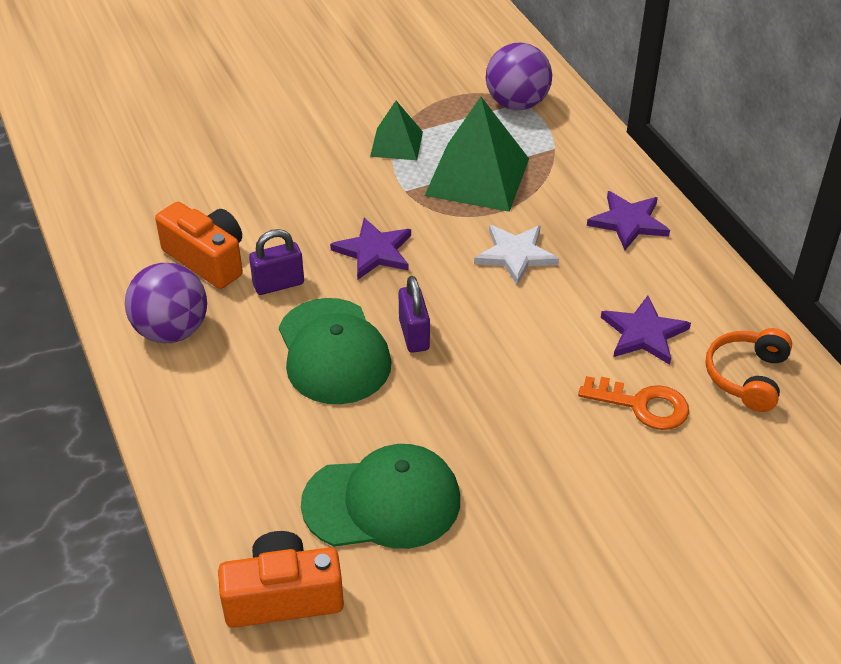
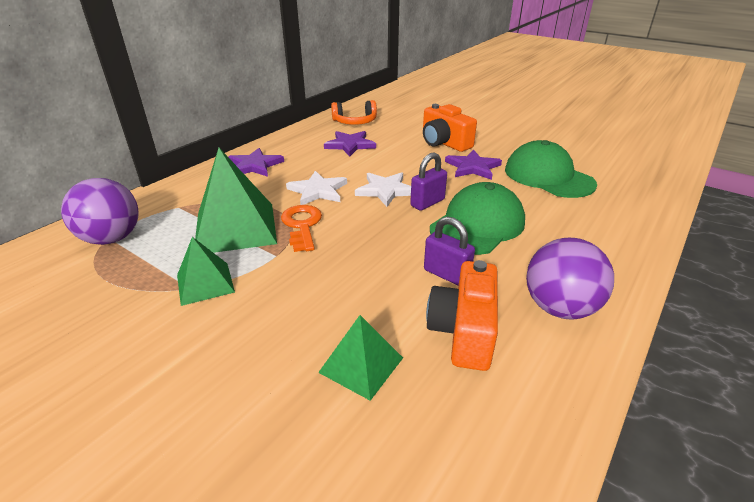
camera: 120 degrees left, 10 degrees down
orange camera [218,531,344,628] -> orange camera moved to [423,104,477,152]
purple star [330,218,411,279] -> purple star moved to [445,149,502,180]
orange key [578,376,689,430] -> orange key moved to [281,205,322,252]
none -> green pyramid [318,315,403,401]
none -> white star [355,172,411,207]

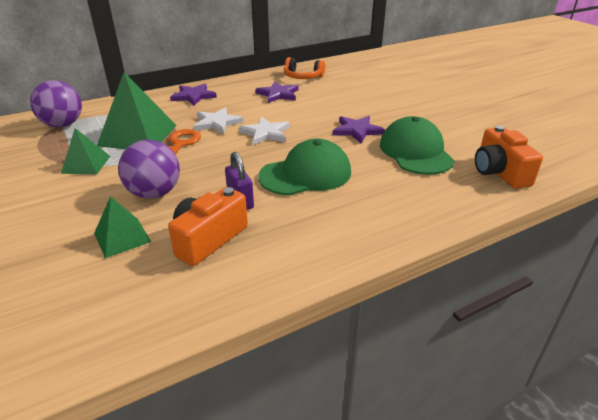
camera: 25 degrees right, 0 degrees up
purple padlock [410,152,447,211] -> none
orange camera [423,104,477,152] -> orange camera moved to [475,126,543,189]
purple ball [526,238,614,319] -> purple ball moved to [118,140,180,199]

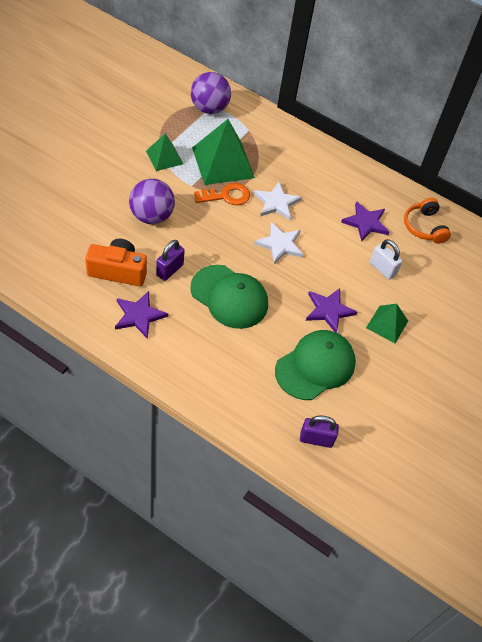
camera: 55 degrees right, 20 degrees up
green pyramid [94,196,151,258] -> green pyramid moved to [366,304,408,343]
purple star [170,84,217,106] -> purple star moved to [115,291,168,339]
orange camera [475,126,543,189] -> purple padlock [300,415,339,448]
none -> white padlock [370,239,403,280]

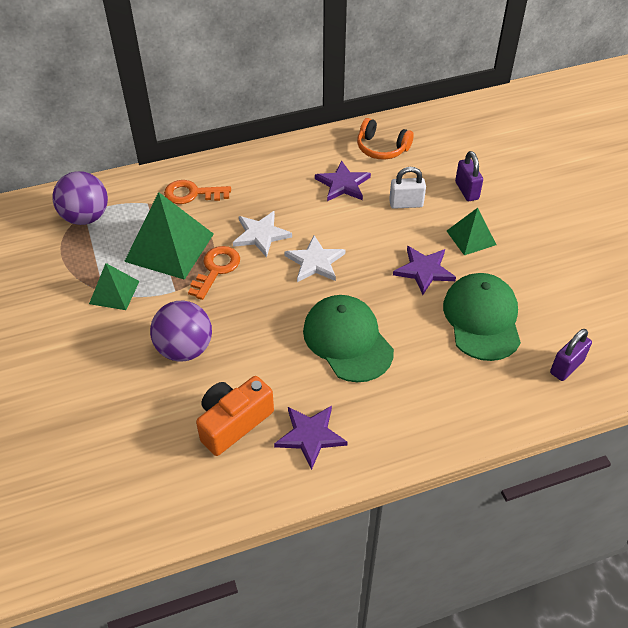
camera: 45 degrees left, 5 degrees down
purple padlock [156,240,185,281] -> purple padlock moved to [455,151,483,201]
green cap [190,265,268,329] -> green cap turned 105 degrees counterclockwise [303,295,394,382]
none -> orange key [164,180,231,204]

